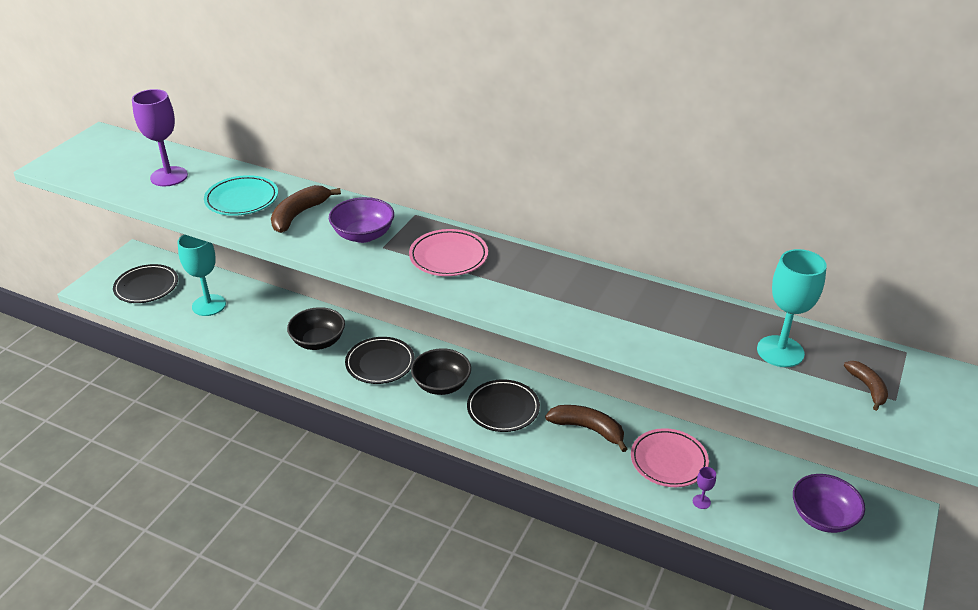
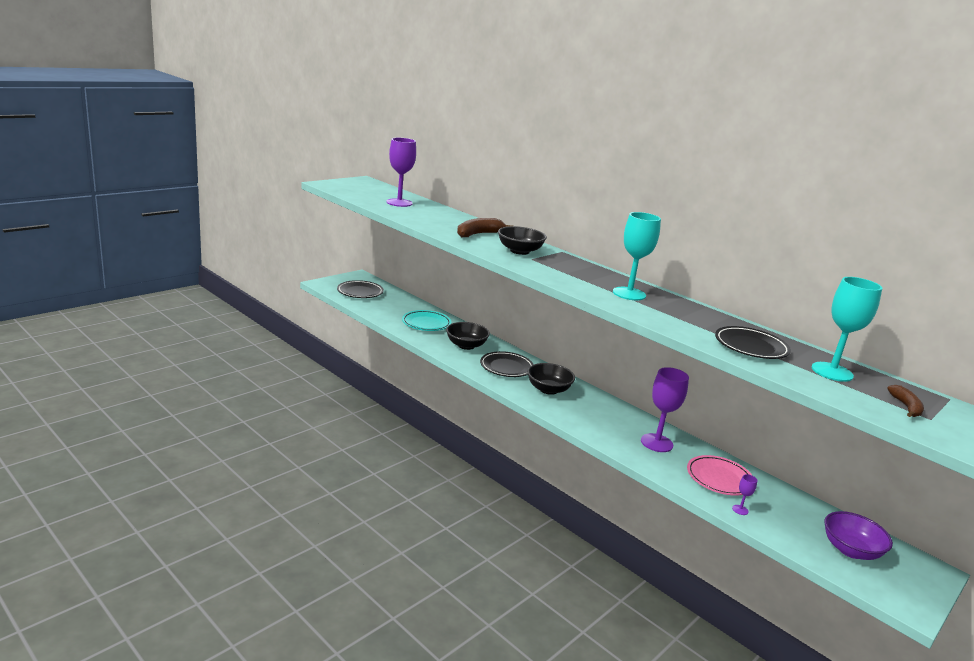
camera: 15 degrees right, 15 degrees down
turquoise goblet [177,234,226,316] -> turquoise goblet moved to [613,212,661,300]
turquoise plate [204,175,278,216] -> turquoise plate moved to [402,310,451,331]
purple bowl [329,197,394,243] -> black bowl [498,226,547,255]
pink plate [409,229,488,276] -> none
black plate [467,379,540,432] -> black plate moved to [715,326,791,359]
brown banana [545,405,627,452] -> purple goblet [641,367,689,452]

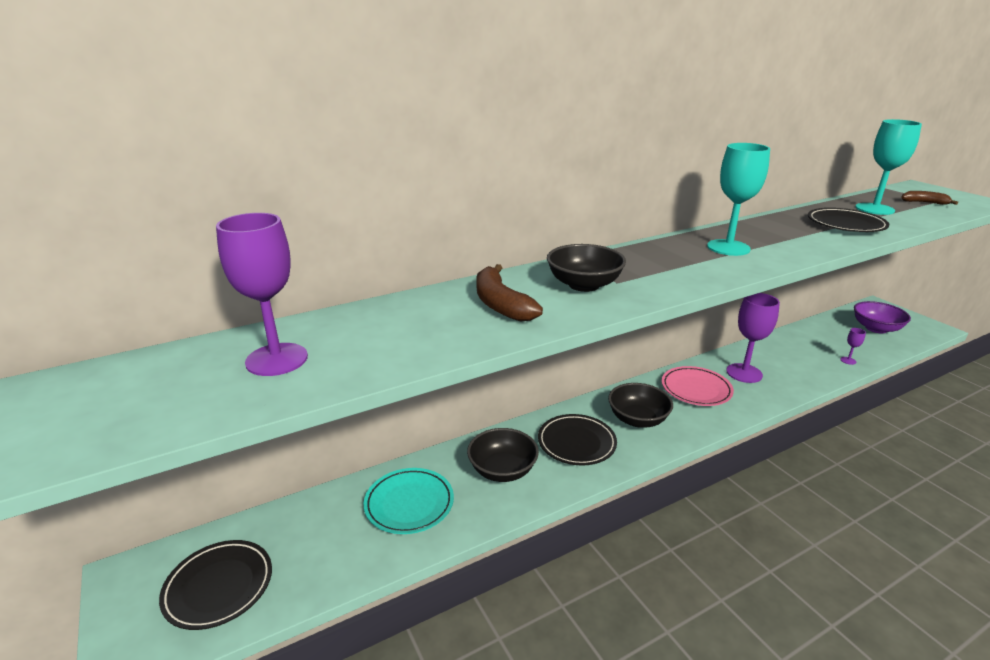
camera: 70 degrees left, 5 degrees up
pink plate [687,455,753,496] -> pink plate moved to [662,366,734,406]

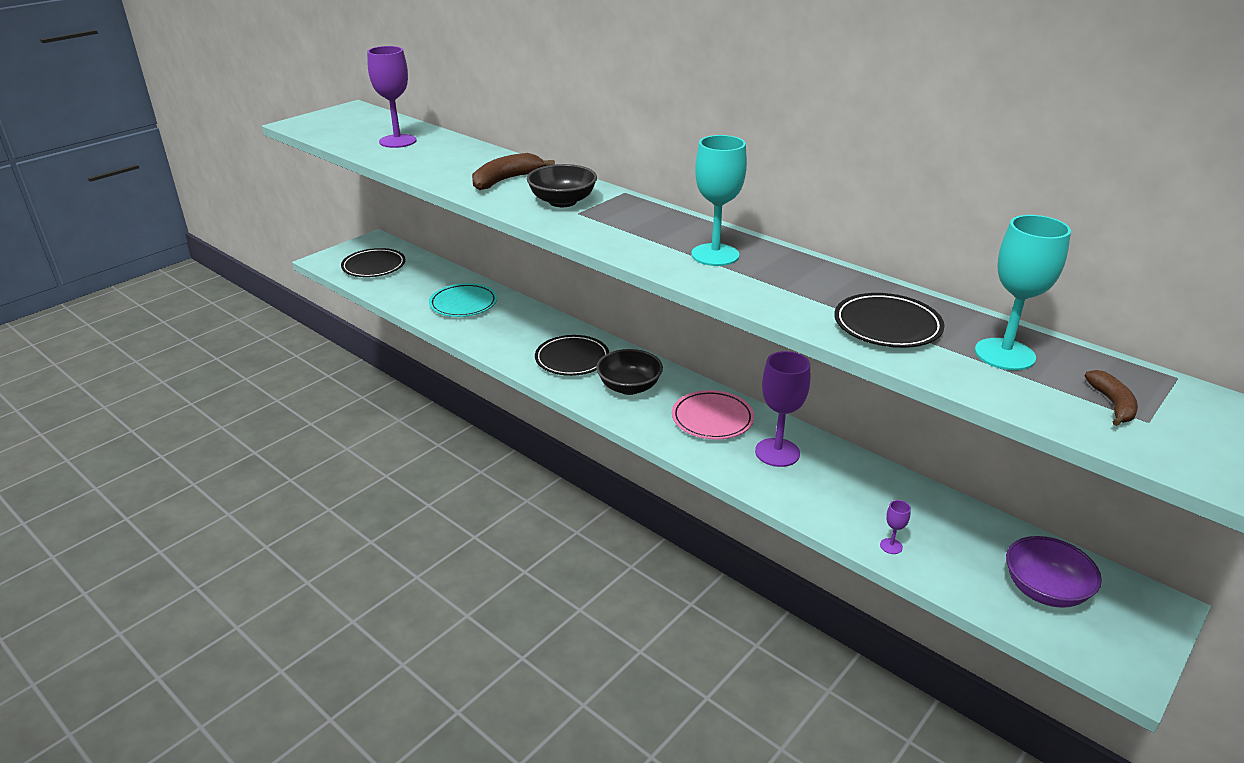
camera: 70 degrees right, 5 degrees up
black bowl [467,428,539,482] -> none

